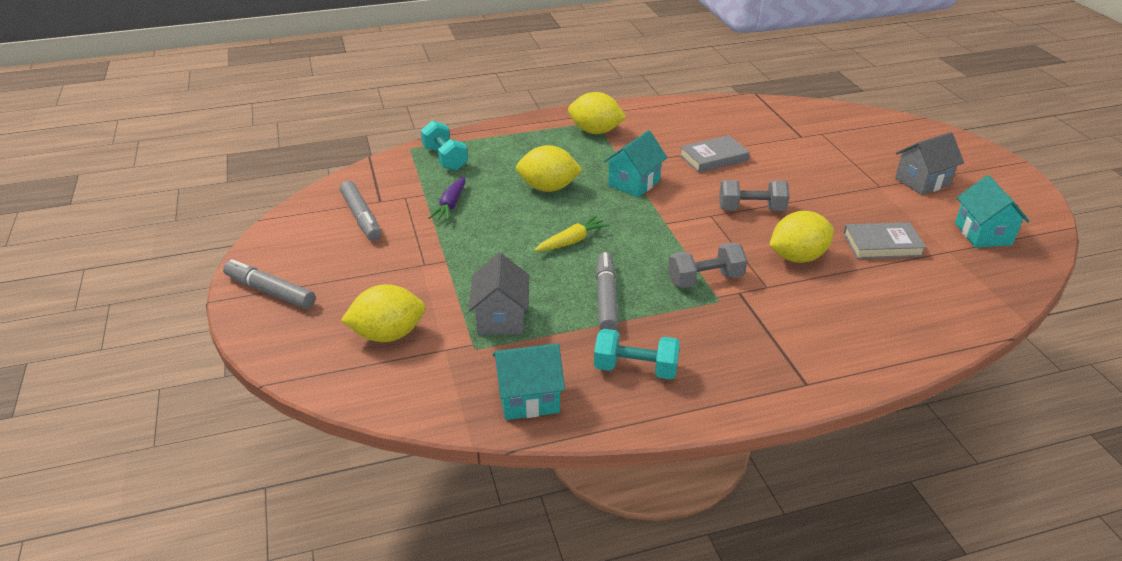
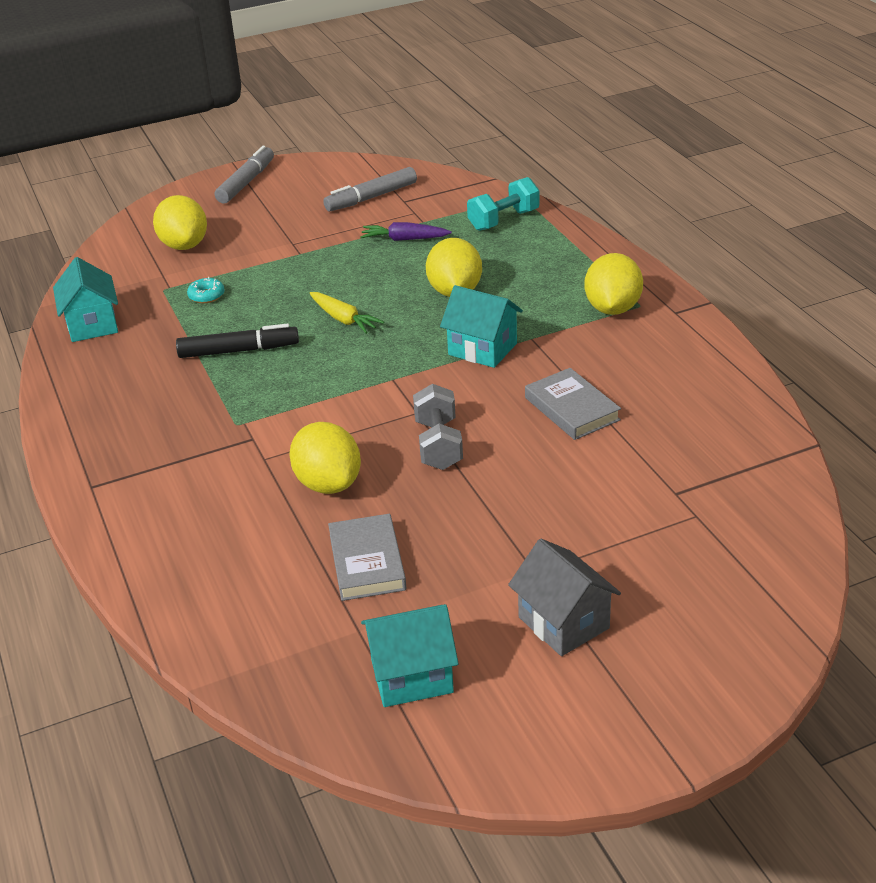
camera: 85 degrees right, 0 degrees up
grey house [469,253,529,335] -> turquoise donut [187,277,225,303]
turquoise dumbbell [594,329,680,379] -> none
grey marker [596,252,619,330] -> black marker [176,324,299,358]
grey dumbbell [668,243,747,288] -> none

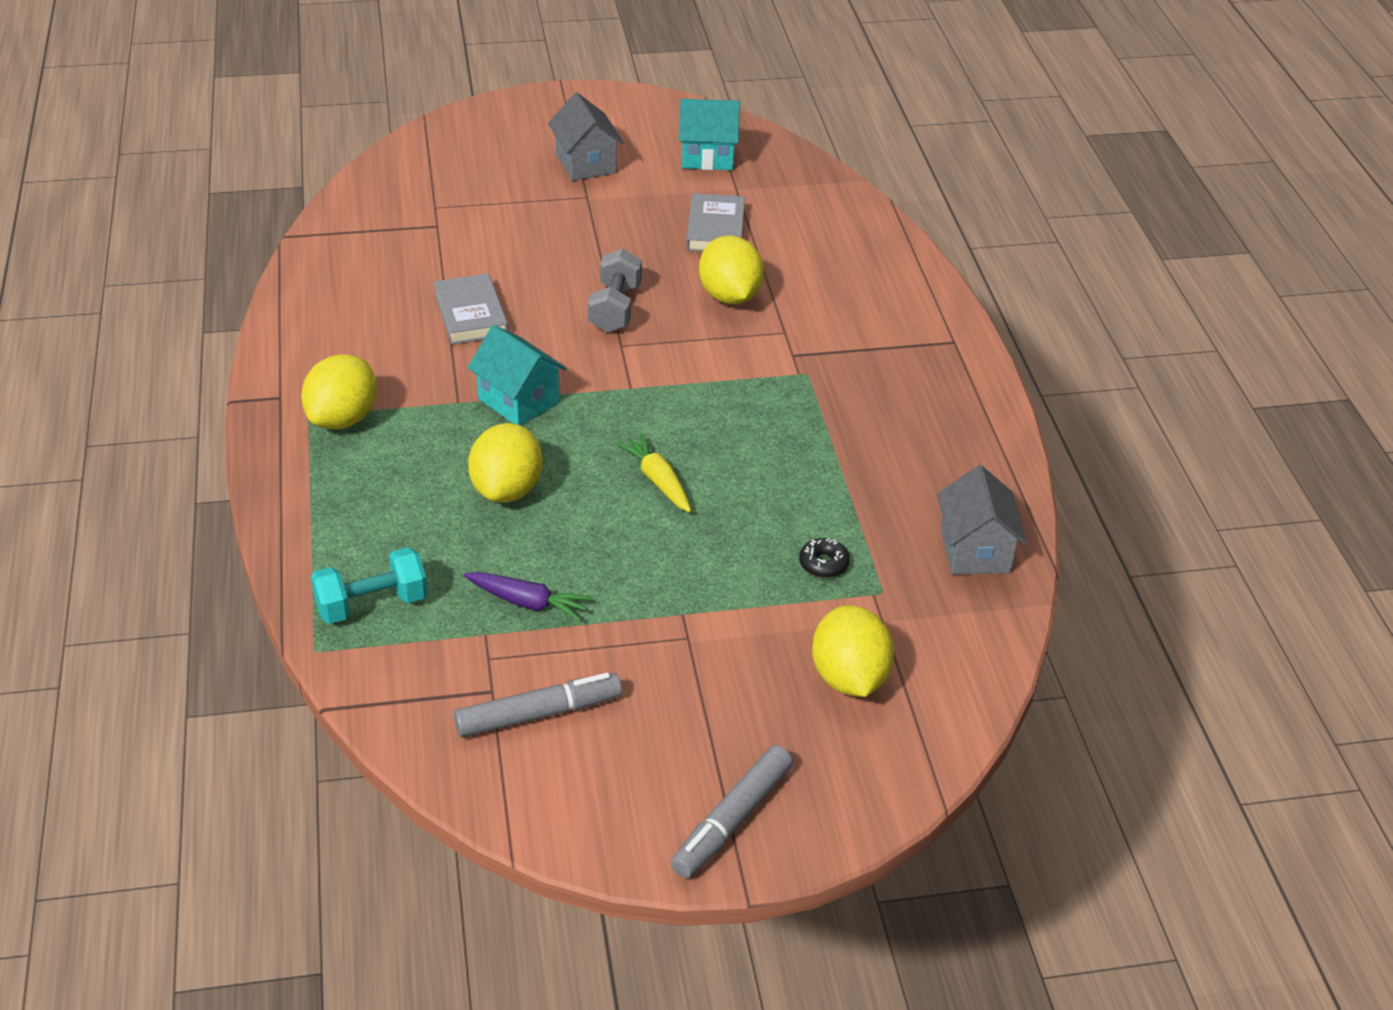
camera: 170 degrees left, 5 degrees up
turquoise house [53,257,118,342] -> grey house [937,465,1027,575]
black marker [176,324,299,358] -> none
turquoise donut [187,277,225,303] -> black donut [799,538,850,578]

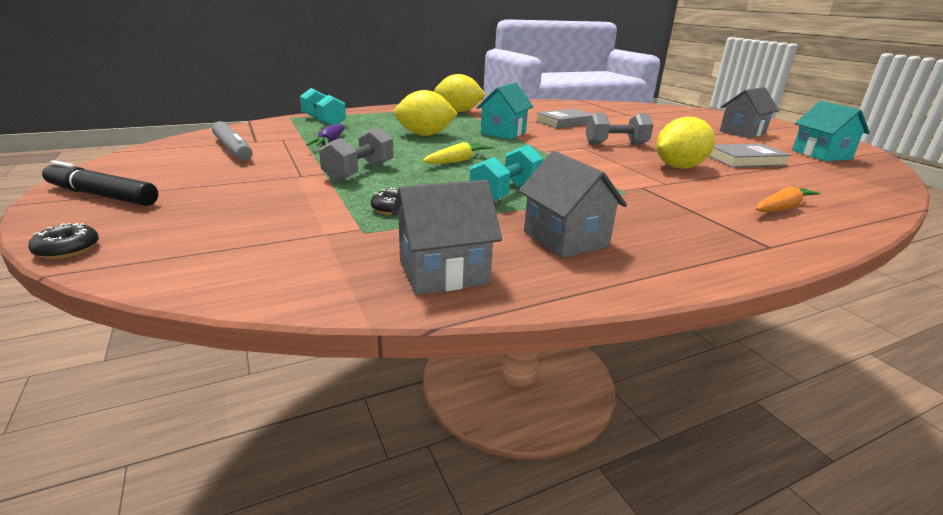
camera: 75 degrees right, 15 degrees down
grey marker [671,745,793,878] -> black marker [42,160,158,206]
yellow lemon [812,605,894,697] -> none
none -> black donut [28,223,99,259]
none -> grey dumbbell [319,127,394,182]
none -> turquoise dumbbell [470,144,543,200]
none -> grey house [519,151,627,258]
none -> orange carrot [756,185,820,212]

